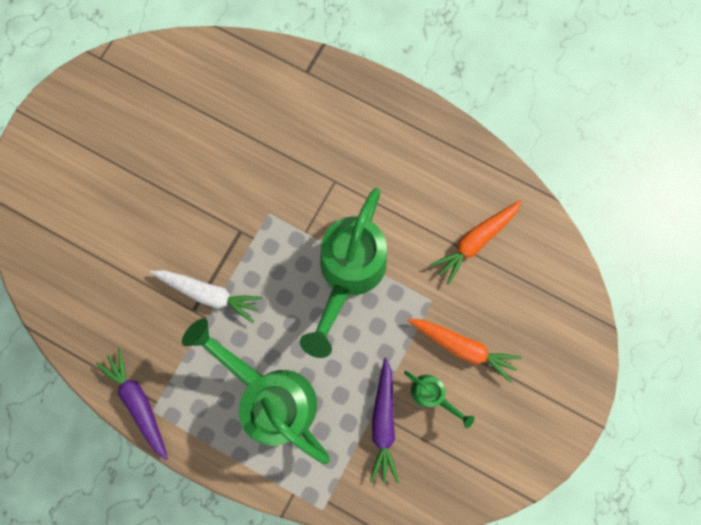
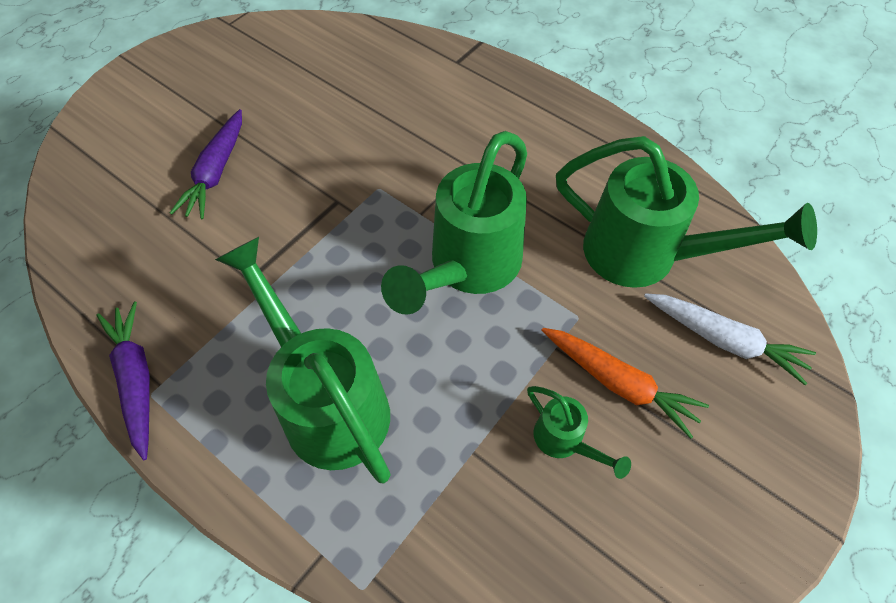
camera: 10 degrees right, 20 degrees down
white carrot [150,270,263,323] -> white carrot moved to [644,293,816,385]
purple carrot [370,358,399,483] -> purple carrot moved to [170,109,242,219]
orange carrot [430,200,522,285] -> green watering can [556,136,817,288]

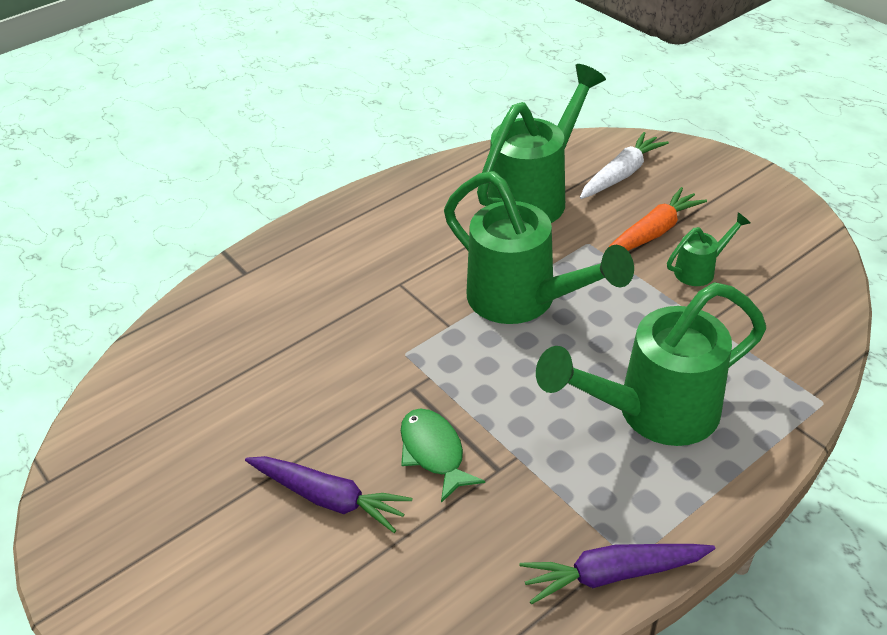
camera: 75 degrees left, 15 degrees down
none -> green fish [401,408,485,503]

